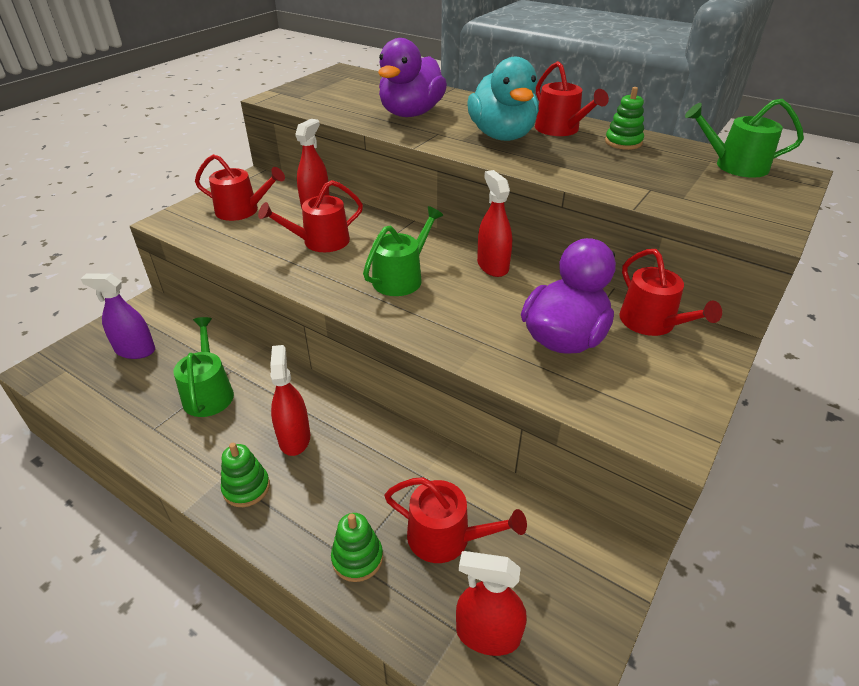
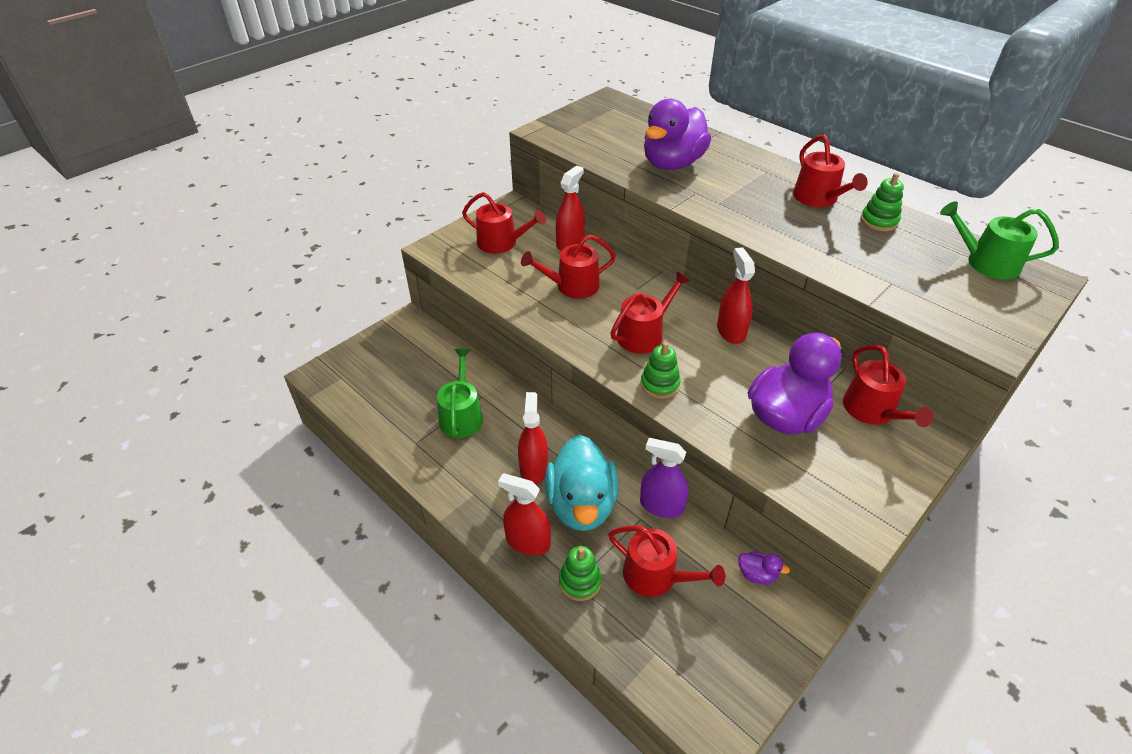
camera: 10 degrees right, 5 degrees up
purple spray bottle [81,273,155,359] -> purple spray bottle moved to [640,438,689,518]
green stacking toy [221,443,270,507] -> green stacking toy moved to [641,342,680,399]
green watering can [363,206,443,296] -> red watering can [611,271,690,354]
red spray bottle [456,551,527,656] -> red spray bottle moved to [498,473,551,556]
turquoise duck [467,57,539,141] -> turquoise duck moved to [545,435,619,531]
none -> purple duck [738,551,790,584]

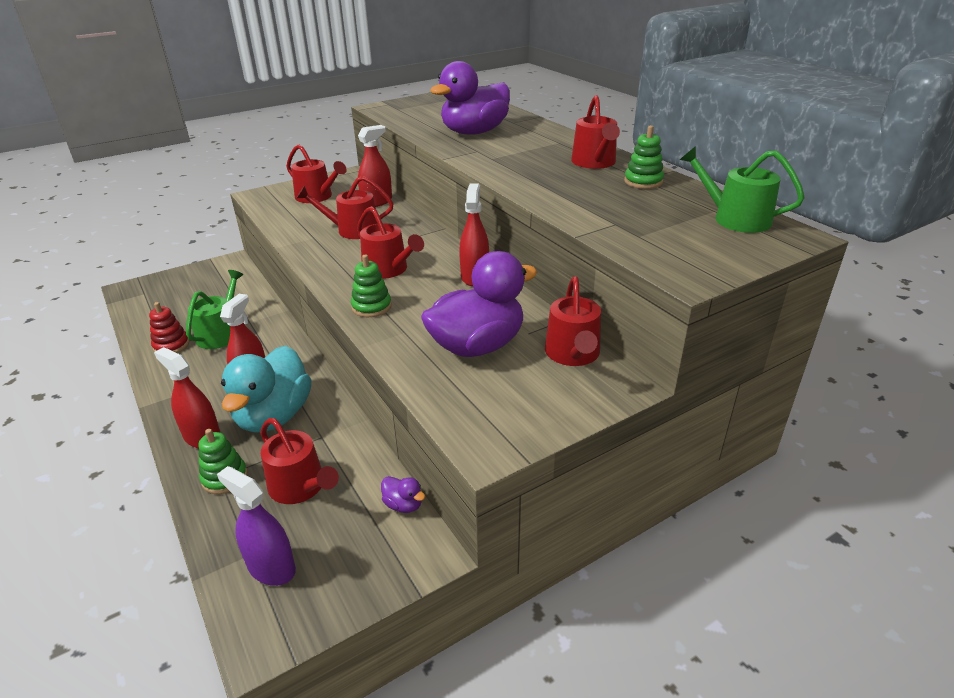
camera: 15 degrees right, 10 degrees down
red watering can [611,271,690,354] -> red watering can turned 75 degrees clockwise [357,206,424,279]
purple spray bottle [640,438,689,518] -> purple spray bottle moved to [217,466,296,586]
none -> red stacking toy [149,302,189,353]

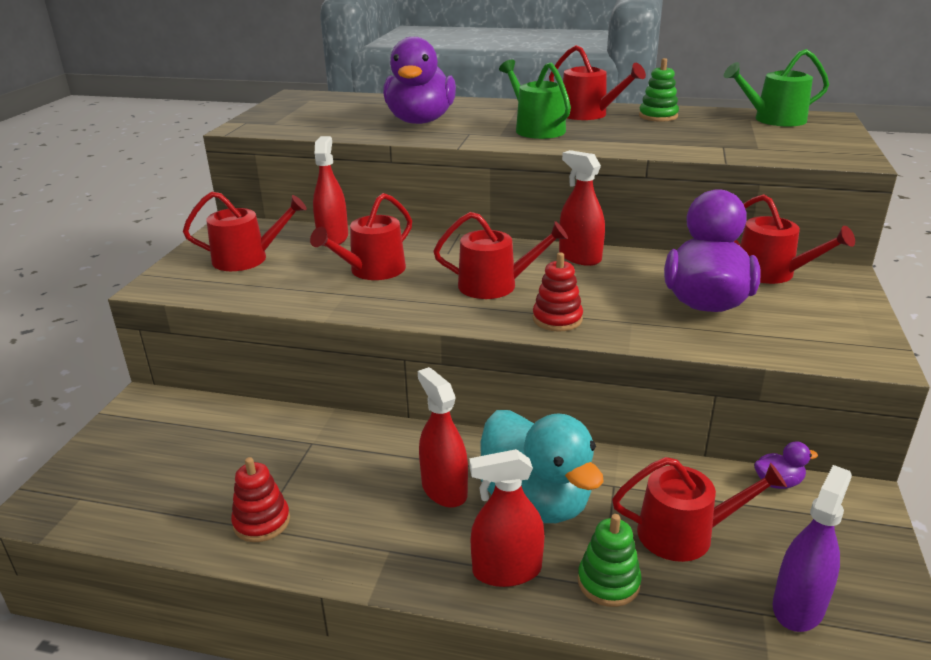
camera: 45 degrees left, 5 degrees down
green watering can [186,270,243,349] -> green watering can moved to [499,60,571,139]
purple spray bottle [217,466,296,586] -> purple spray bottle turned 135 degrees clockwise [773,465,852,632]
green stacking toy [351,254,392,317] -> red stacking toy [533,252,583,331]

